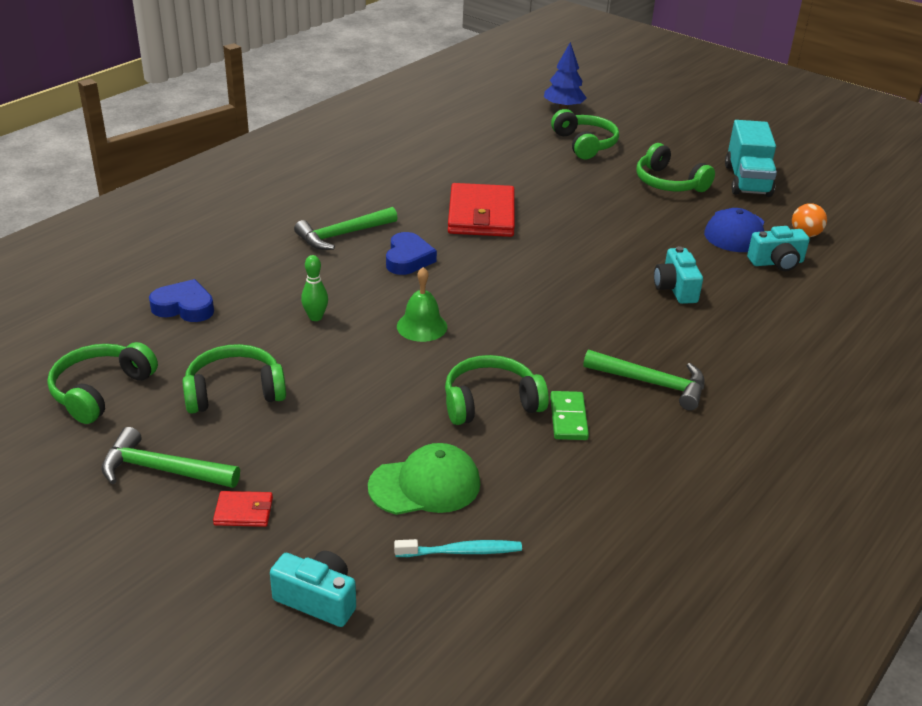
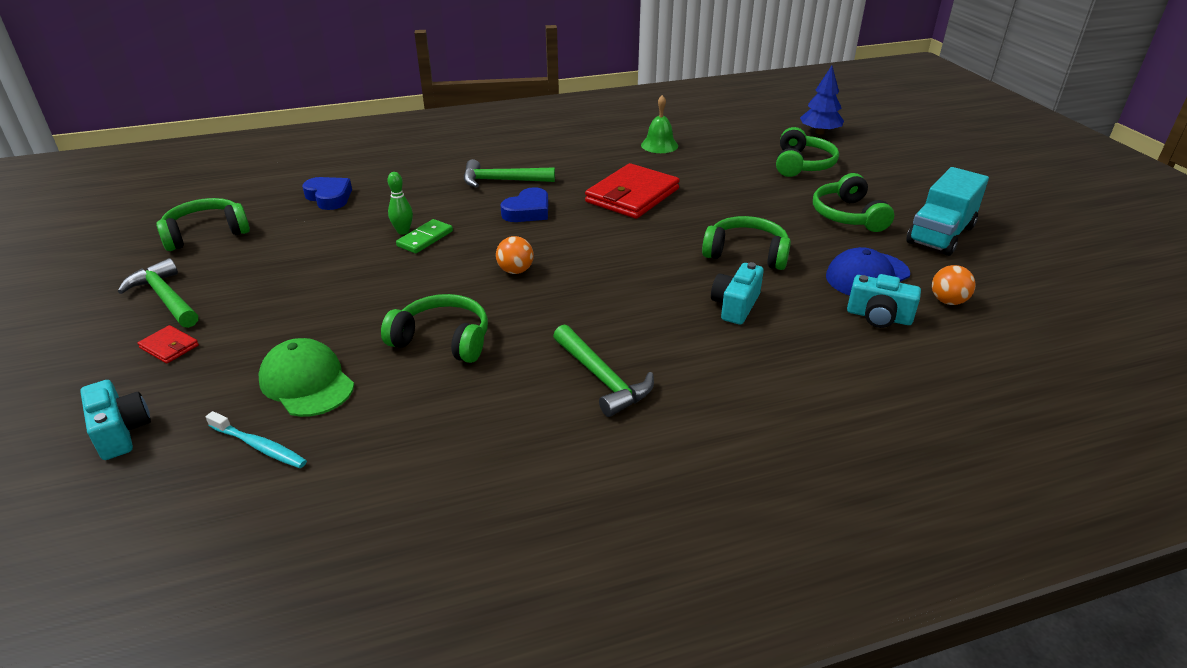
camera: 35 degrees right, 0 degrees up
green headphones [182,344,286,414] -> green headphones moved to [702,216,791,270]
green cap [368,443,480,515] -> green cap turned 150 degrees counterclockwise [259,338,354,417]
green bell [397,267,447,342] -> green bell moved to [641,95,678,153]
green domino [550,391,589,440] -> green domino moved to [396,219,453,253]
none -> orange ball [496,236,534,274]

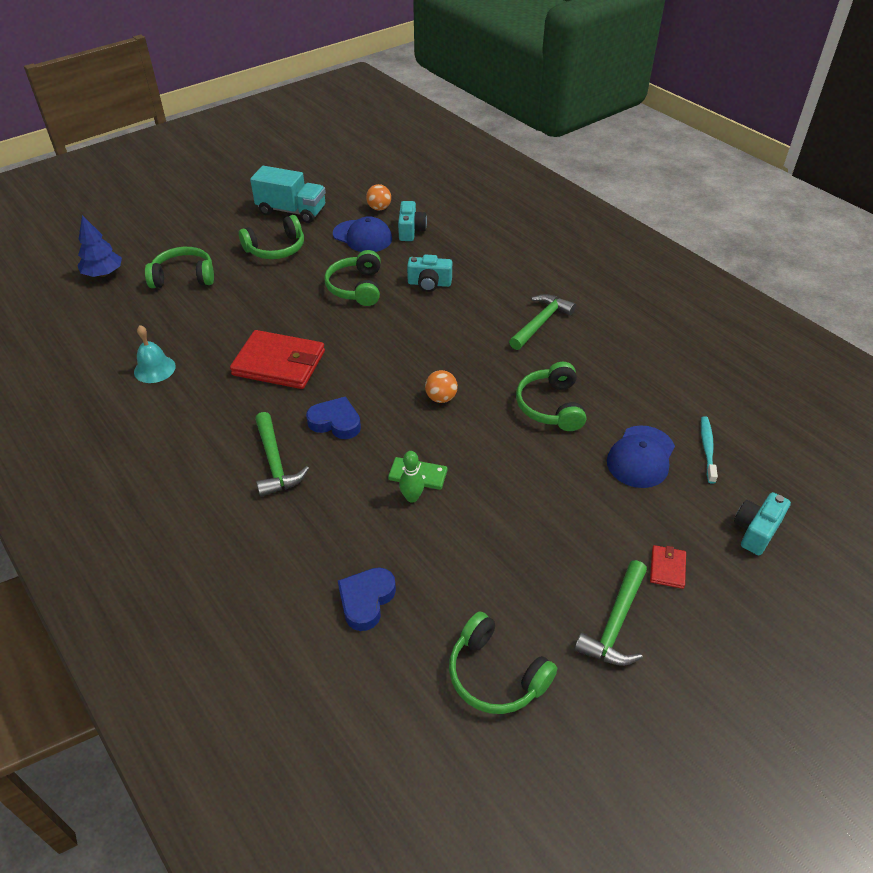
camera: 110 degrees left, 10 degrees up
green cap [259,338,354,417] -> blue cap [607,425,675,488]
green bell [641,95,678,153] -> turquoise bell [134,325,176,383]

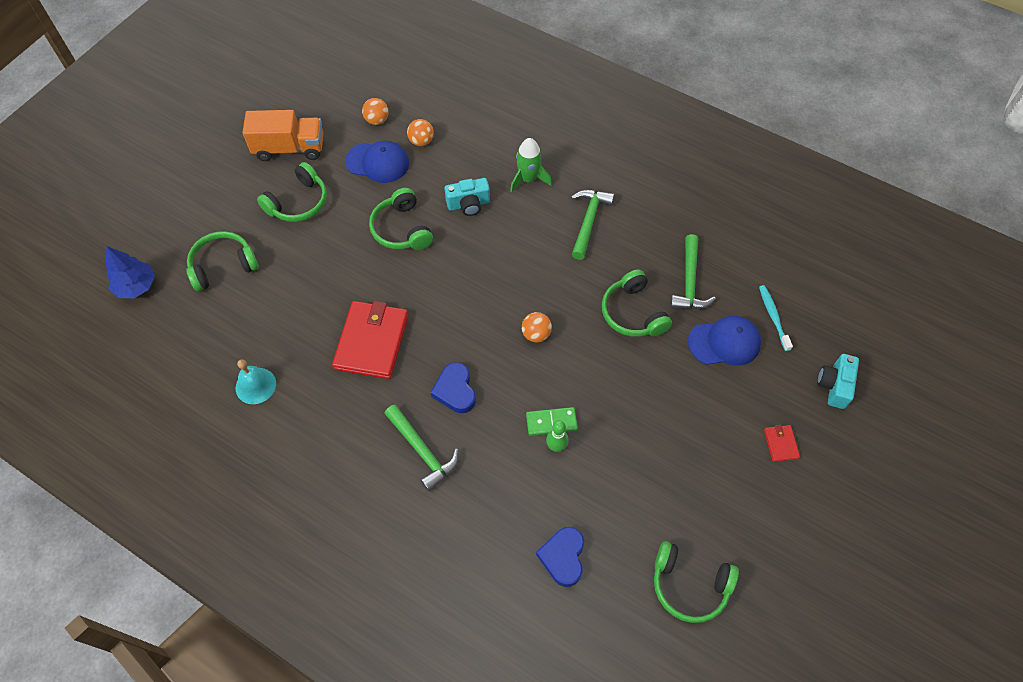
camera: 20 degrees left, 15 degrees up
red wallet [230,330,325,389] -> red wallet turned 75 degrees counterclockwise [332,301,409,379]
turquoise truck [250,166,326,223] -> orange truck [242,110,323,161]
blue heart [306,396,361,439] -> blue heart turned 105 degrees counterclockwise [431,362,476,413]
turquoise camera [398,201,427,241] -> orange ball [407,119,434,146]
green hammer [574,560,647,666] -> green hammer moved to [670,234,716,309]
blue cap [607,425,675,488] -> blue cap turned 105 degrees counterclockwise [688,316,761,366]
none -> green rocket [510,138,552,193]

